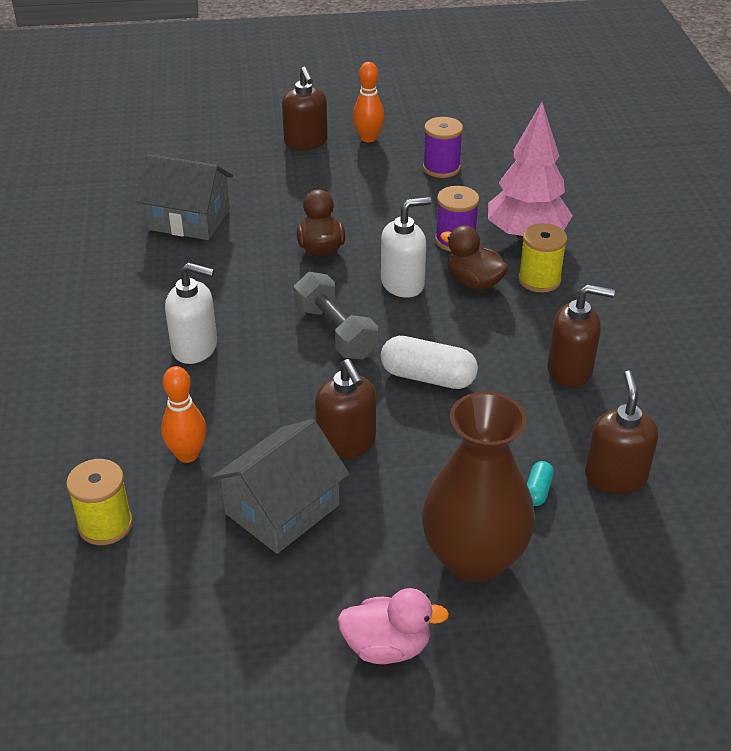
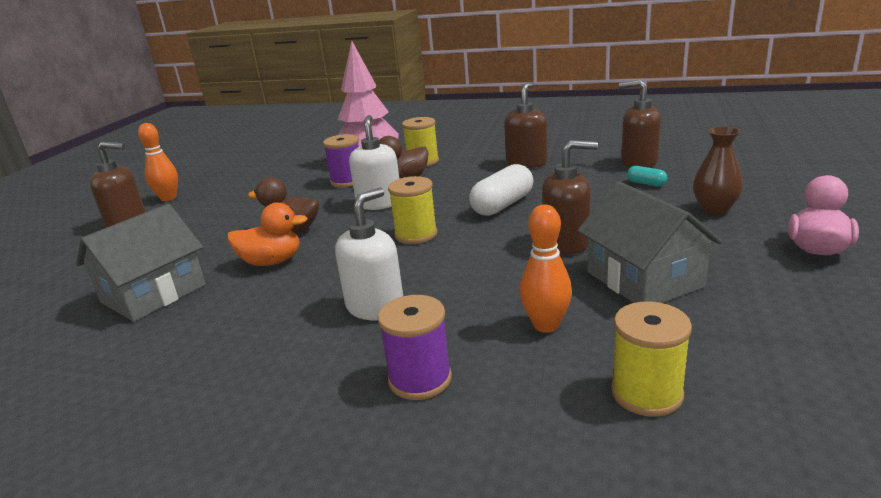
camera: 65 degrees left, 15 degrees down
grey dumbbell [294,272,378,359] -> yellow spool [388,176,437,244]
brown vase [421,391,535,583] -> brown vase [693,126,743,215], size x0.52
purple spool [423,117,463,178] -> purple spool moved to [378,295,452,400]
none -> orange duck [227,202,308,266]

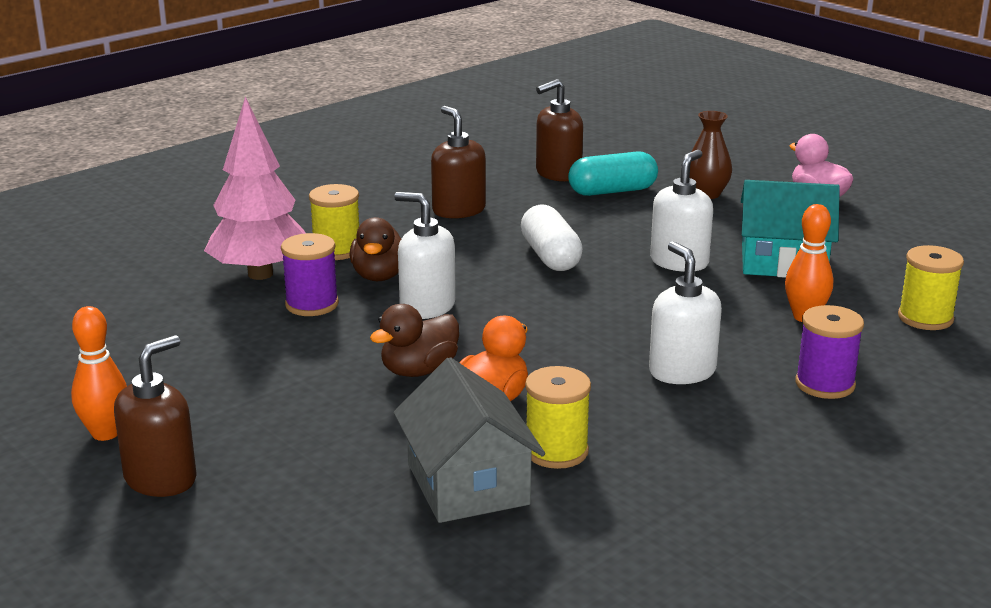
camera: 60 degrees left, 0 degrees up
yellow spool [388,176,437,244] -> yellow spool moved to [525,366,591,469]
brown soap dispenser [542,140,598,254] -> white soap dispenser [650,150,713,272]
grey house [577,181,723,303] -> turquoise house [741,180,840,278]
turquoise capsule [627,166,668,187] -> turquoise capsule [568,151,658,196], size x2.01

